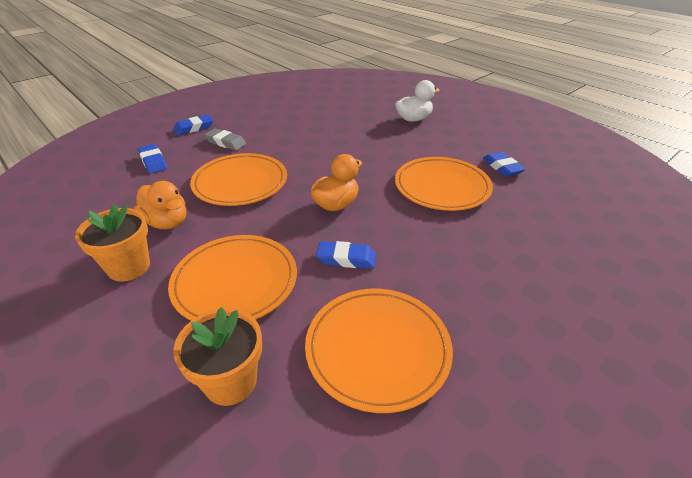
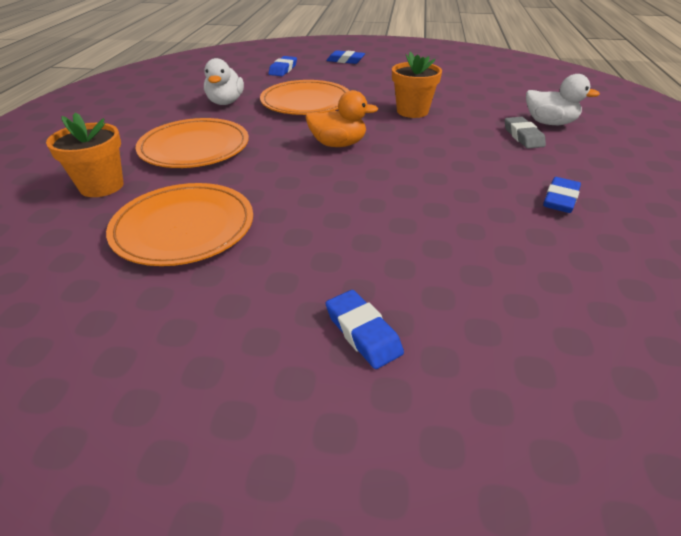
camera: 50 degrees right, 0 degrees up
orange flower pot [75,204,150,282] -> orange flower pot moved to [392,52,442,118]
orange duck [134,181,186,229] -> white duck [204,58,244,105]
grey eraser [204,129,246,150] -> grey eraser moved to [505,117,546,149]
blue eraser [316,241,376,269] -> blue eraser moved to [326,290,404,369]
orange plate [395,157,493,211] -> none

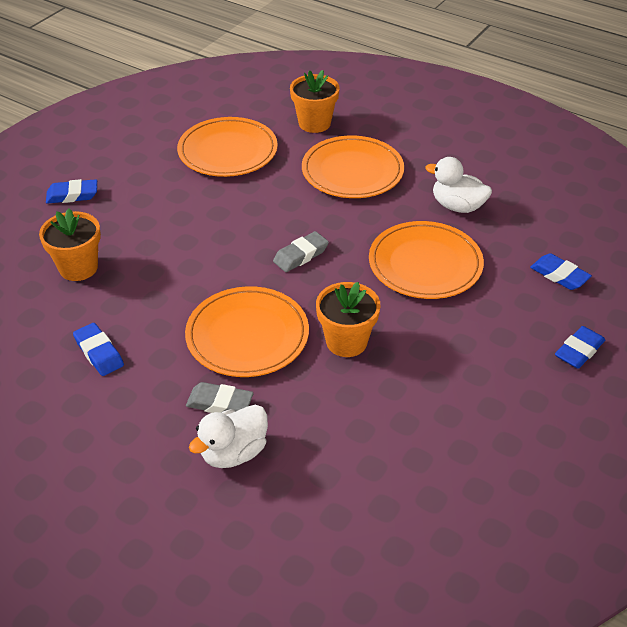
camera: 115 degrees right, 5 degrees up
orange duck [305,90,378,147] -> grey eraser [273,231,329,272]
none -> orange flower pot [39,208,101,281]
none -> orange plate [185,286,309,377]

